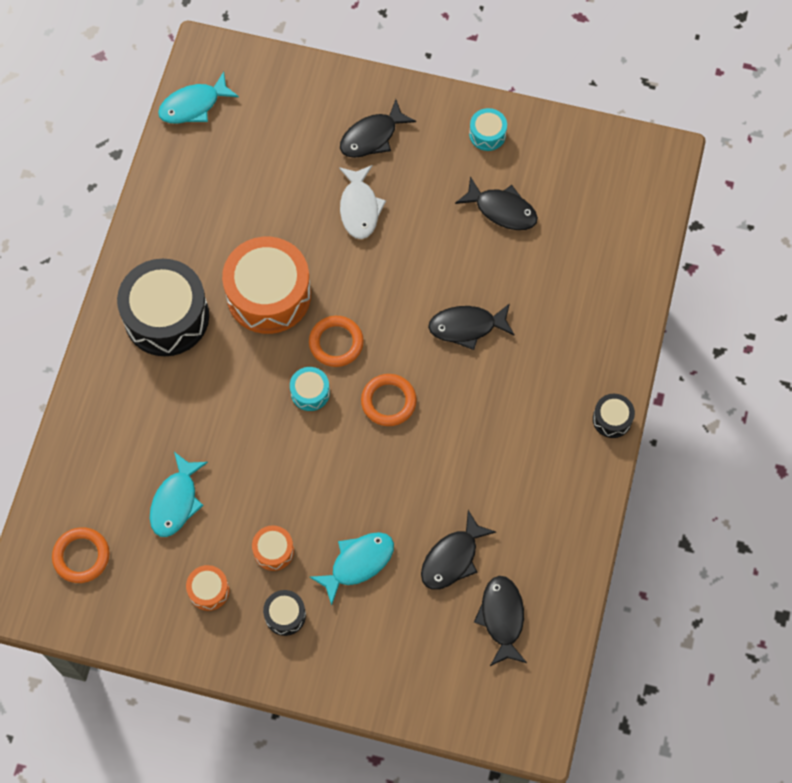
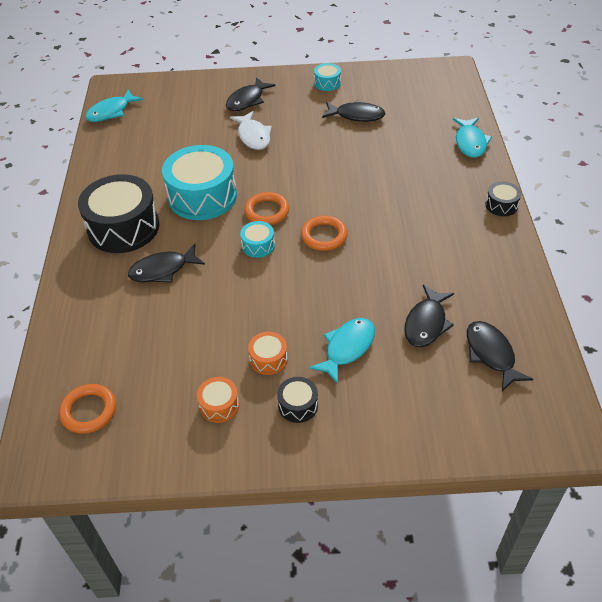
camera: 15 degrees left, 20 degrees down
turquoise fish [150,452,208,537] -> turquoise fish moved to [453,117,492,158]
orange drum [222,236,311,334] -> turquoise drum [162,145,237,220]
black fish [428,303,515,350] -> black fish moved to [128,244,205,283]

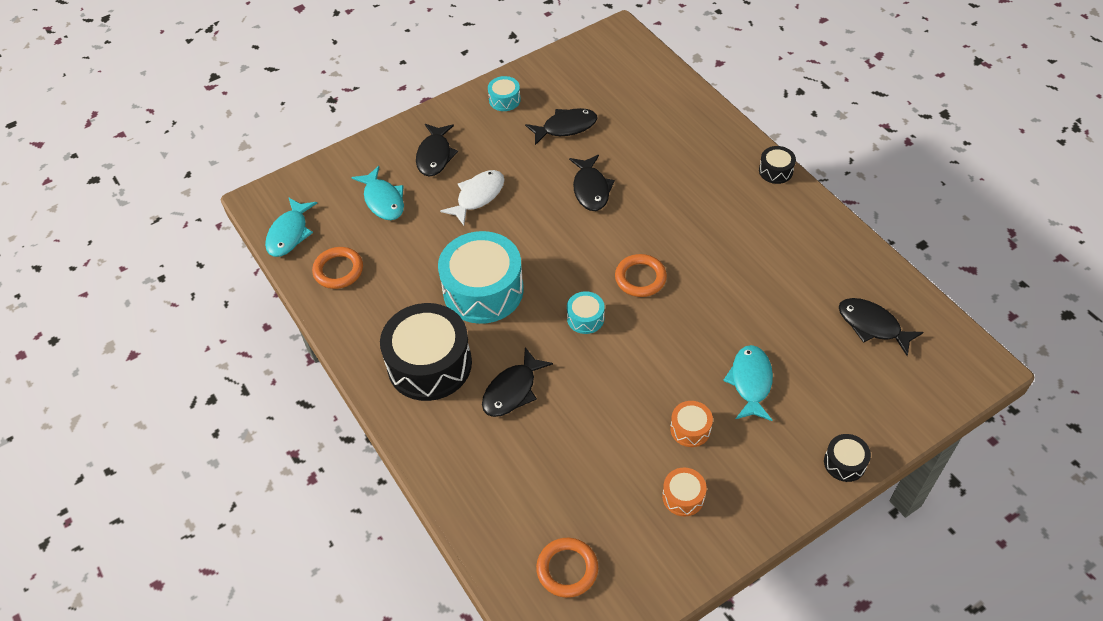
camera: 30 degrees left, 5 degrees up
white fish [230,111,272,150] -> white fish turned 90 degrees counterclockwise [440,170,505,225]
orange ring [244,192,289,225] -> orange ring moved to [312,247,363,289]
black drum [277,377,318,423] -> black drum moved to [824,434,871,482]
black fish [405,285,454,347] -> black fish moved to [569,155,615,211]
turquoise fish [453,117,492,158] -> turquoise fish moved to [352,166,404,220]

